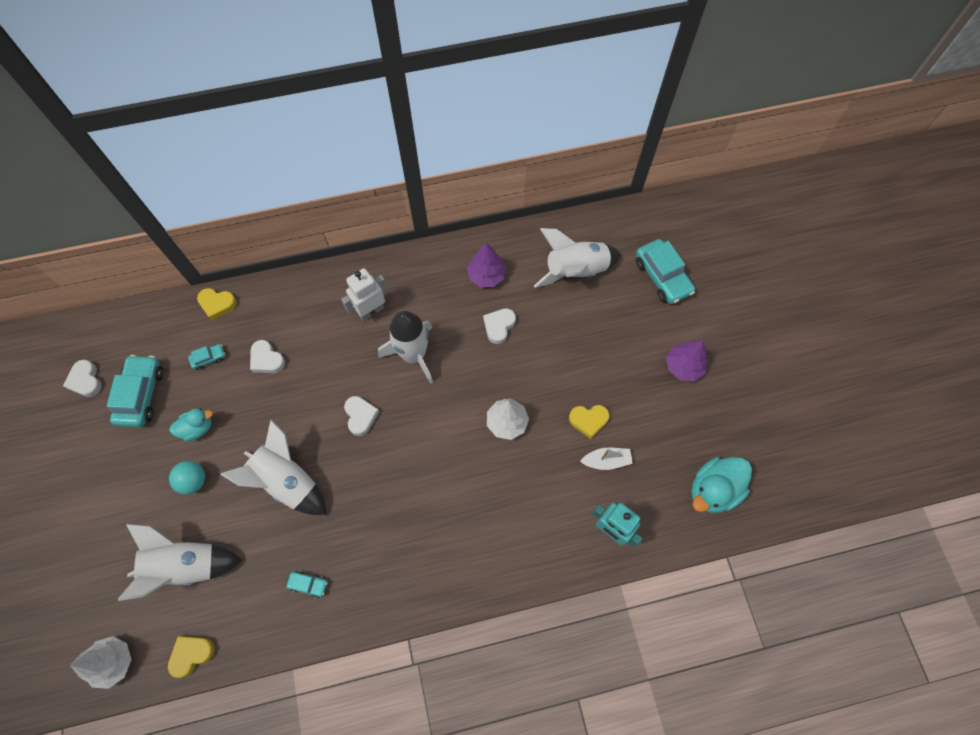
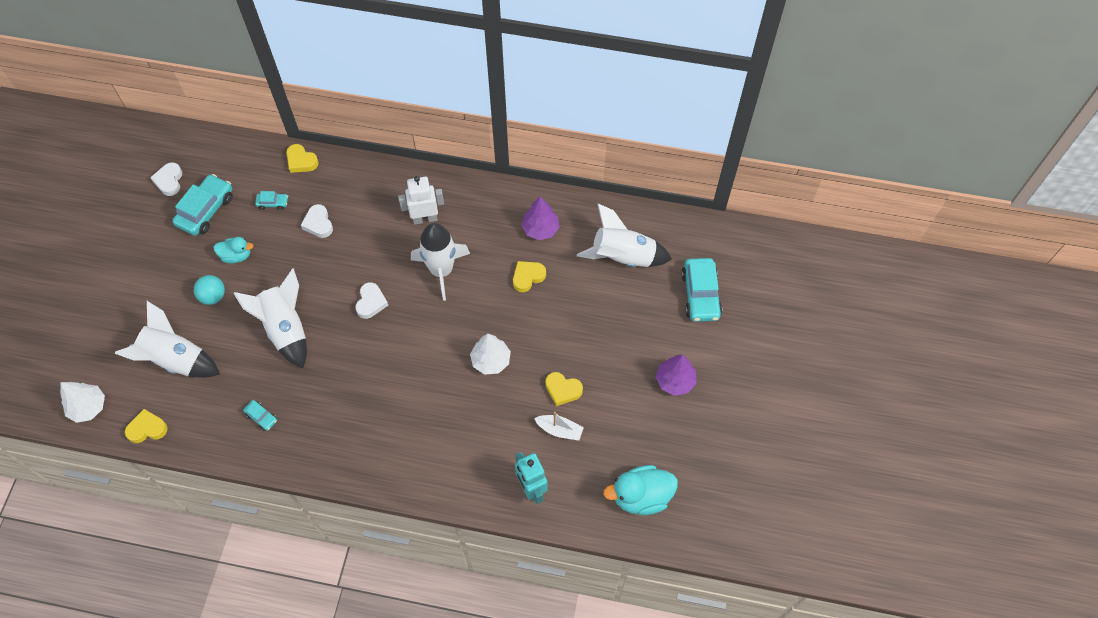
camera: 25 degrees right, 5 degrees down
white heart [483,308,516,344] -> yellow heart [513,261,546,292]

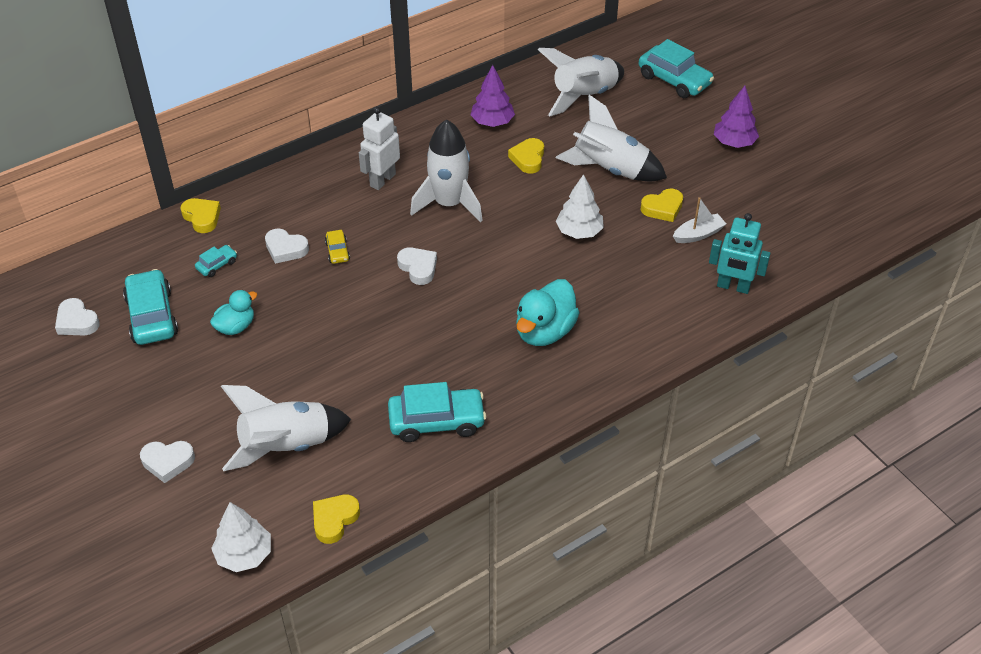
camera: 45 degrees left, 15 degrees down
turquoise ball [194,275,225,305] -> none
white rocket [233,268,307,368] -> white rocket moved to [556,95,667,181]
turquoise car [243,400,277,431] -> turquoise car [388,382,486,442], size x2.06
yellow heart [286,144,319,173] -> yellow heart turned 120 degrees counterclockwise [180,198,221,233]
turquoise duck [603,465,678,515] -> turquoise duck moved to [516,279,580,346]
none -> white heart [140,441,195,483]
none -> yellow car [325,230,350,264]

